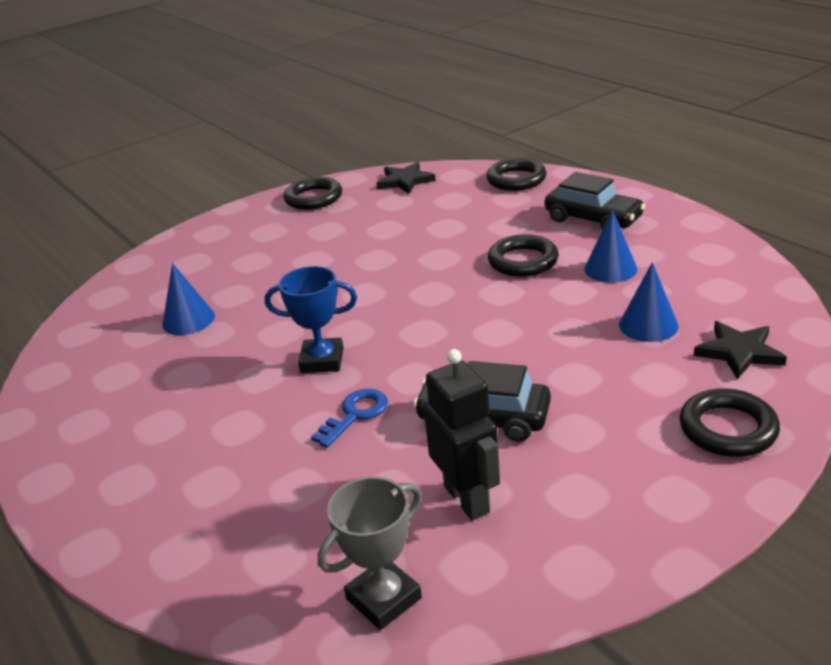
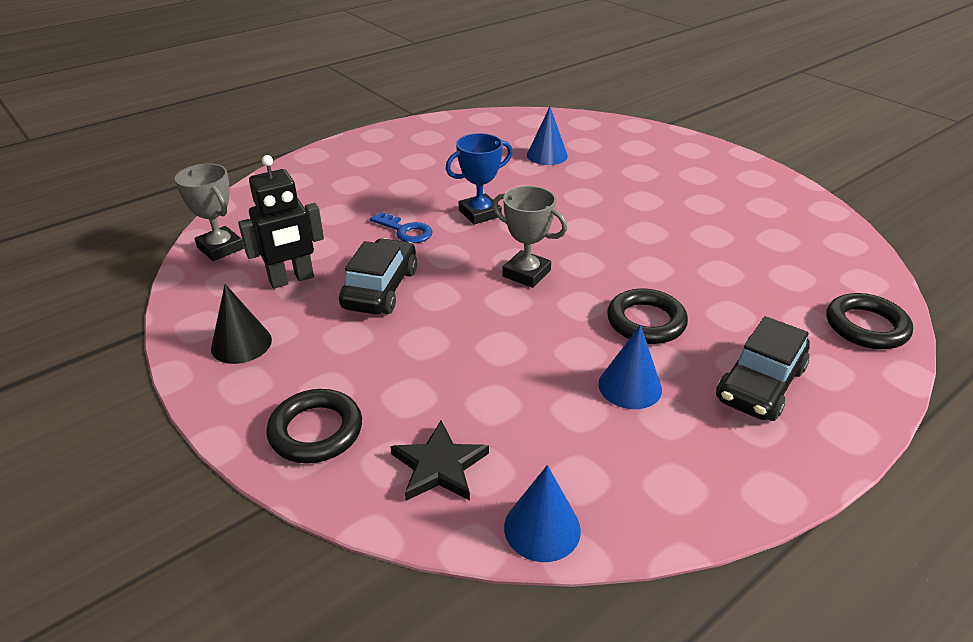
camera: 85 degrees right, 5 degrees up
blue trophy [265,266,357,373] -> blue trophy turned 60 degrees clockwise [446,133,513,225]
black ring [284,177,342,210] -> none
black star [376,162,436,194] -> none
blue cone [619,262,679,342] -> blue cone moved to [504,465,581,562]
none -> black cone [211,284,272,364]
none -> grey trophy [493,186,567,288]

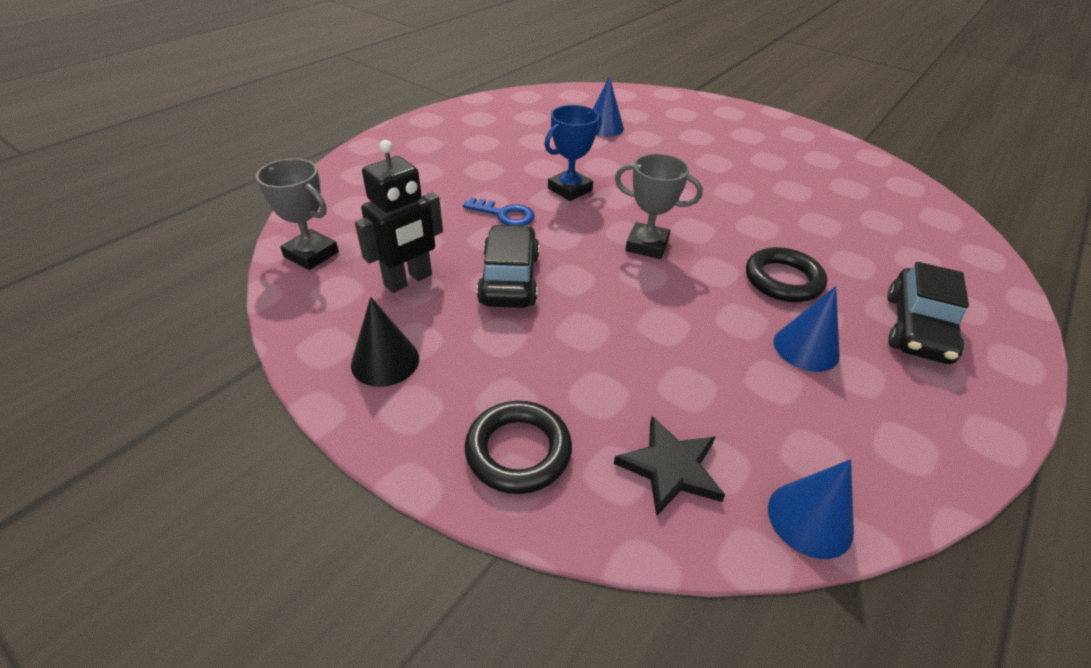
camera: 15 degrees left, 5 degrees up
black ring [827,293,913,349] -> none

